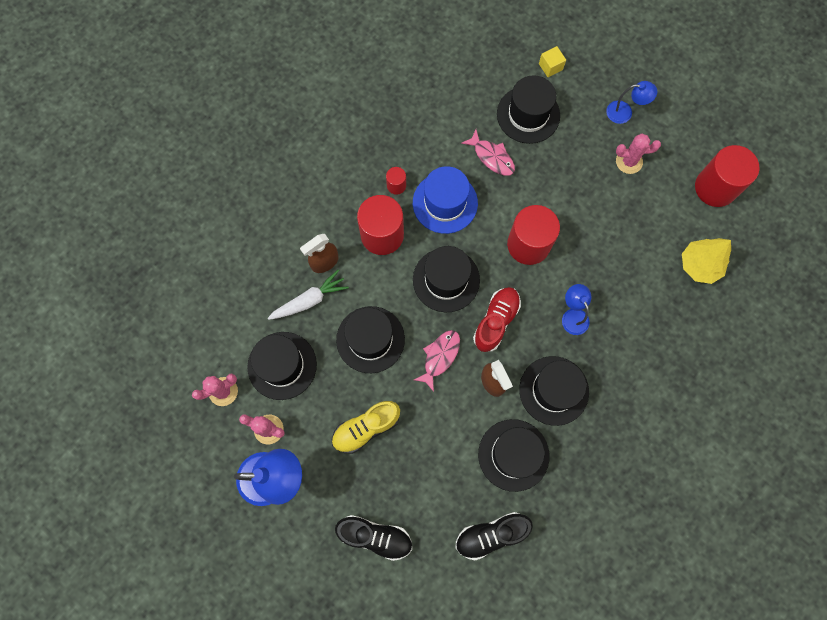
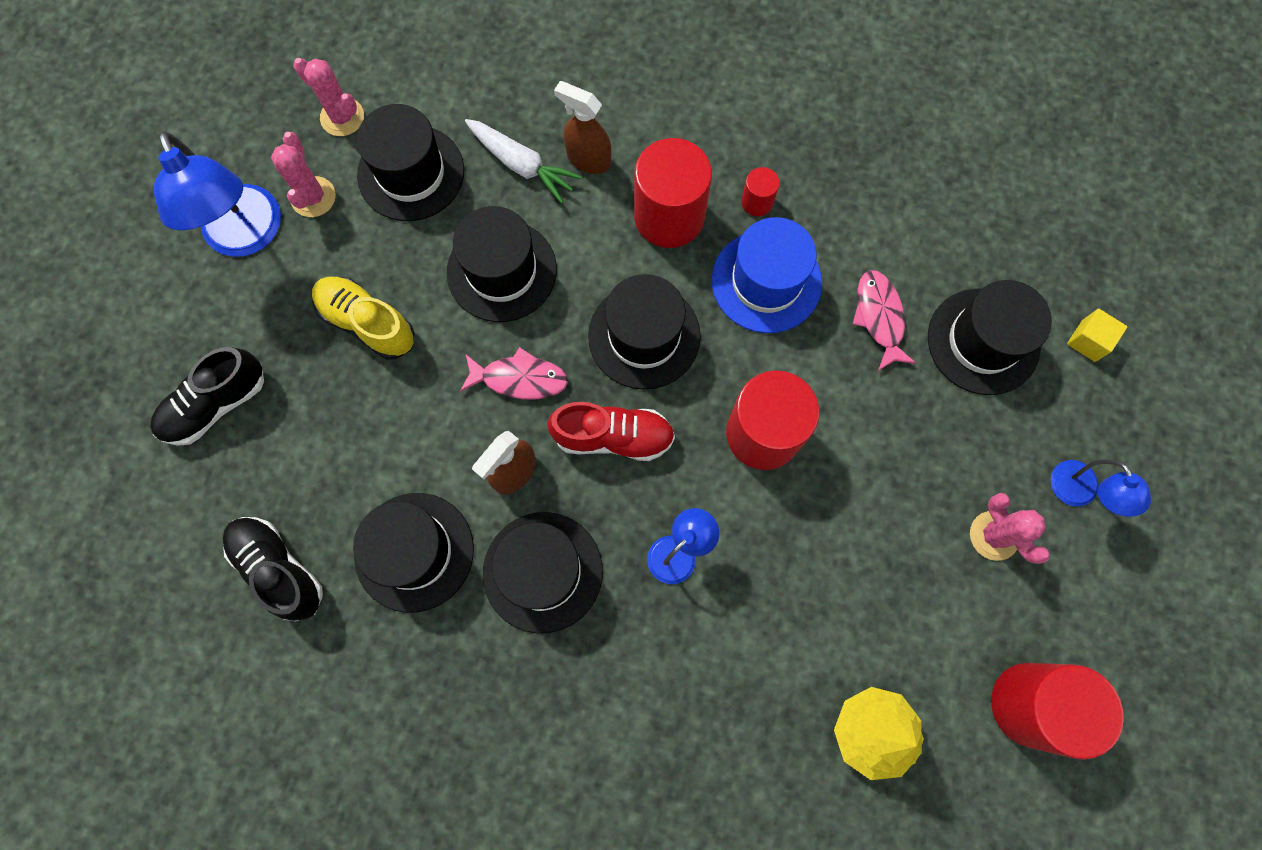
camera: 65 degrees right, 0 degrees up
black shoe [335,515,412,561] -> black shoe turned 60 degrees clockwise [150,347,264,446]
pink fish [461,130,515,176] -> pink fish turned 150 degrees clockwise [853,270,916,371]

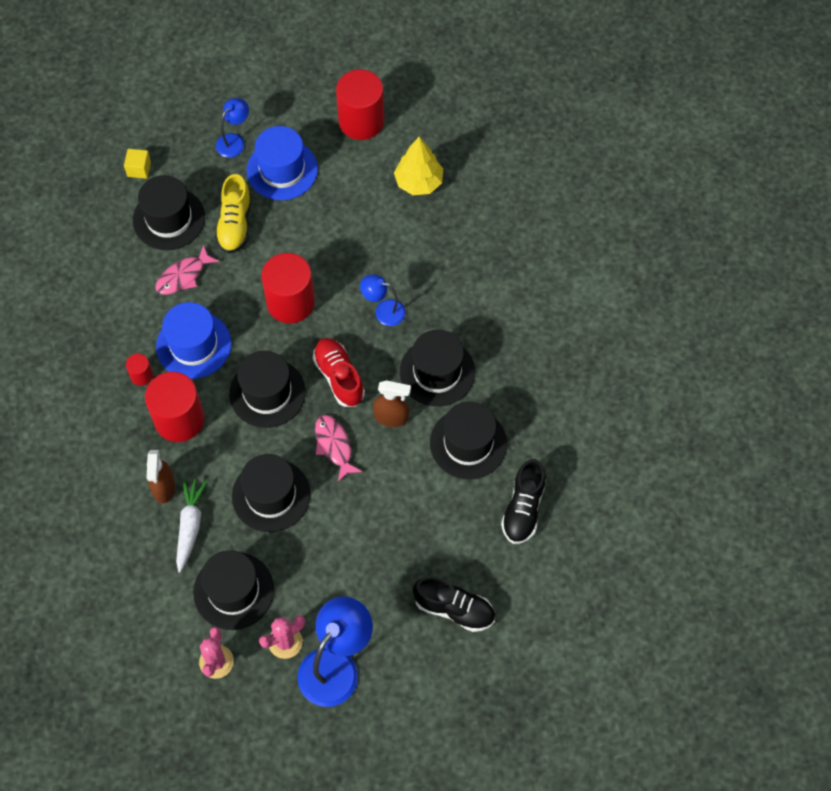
camera: 120 degrees left, 10 degrees down
yellow shoe [312,277,415,360] -> yellow shoe moved to [215,174,251,254]
pink cactus [970,493,1050,564] -> blue hat [247,126,318,200]

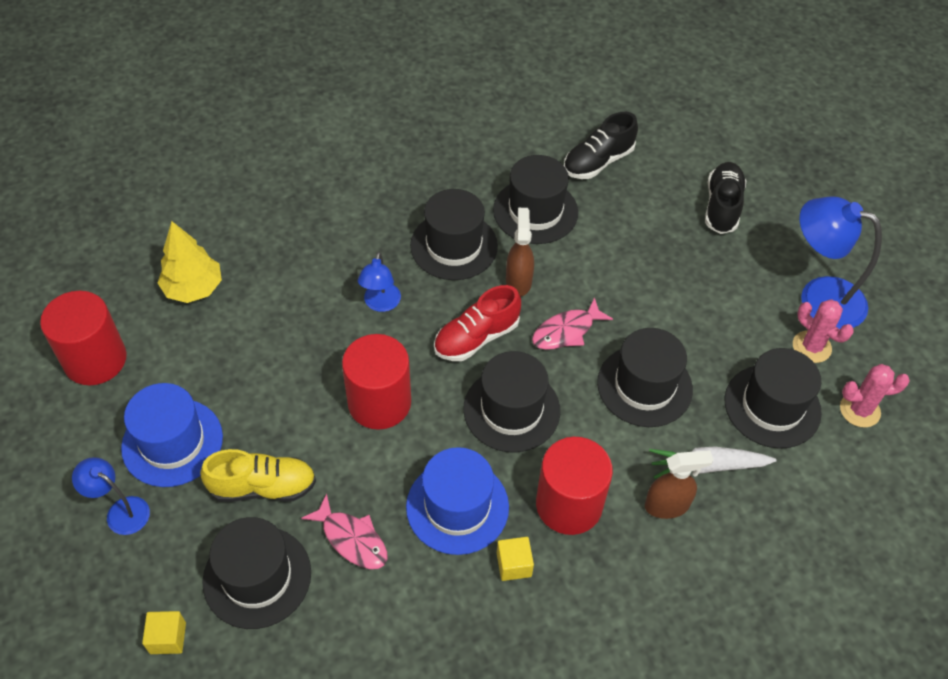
camera: 100 degrees left, 10 degrees down
red cylinder [126,354,153,386] -> yellow cube [497,537,534,581]
black shoe [501,459,546,544] -> black shoe turned 135 degrees clockwise [564,112,638,179]

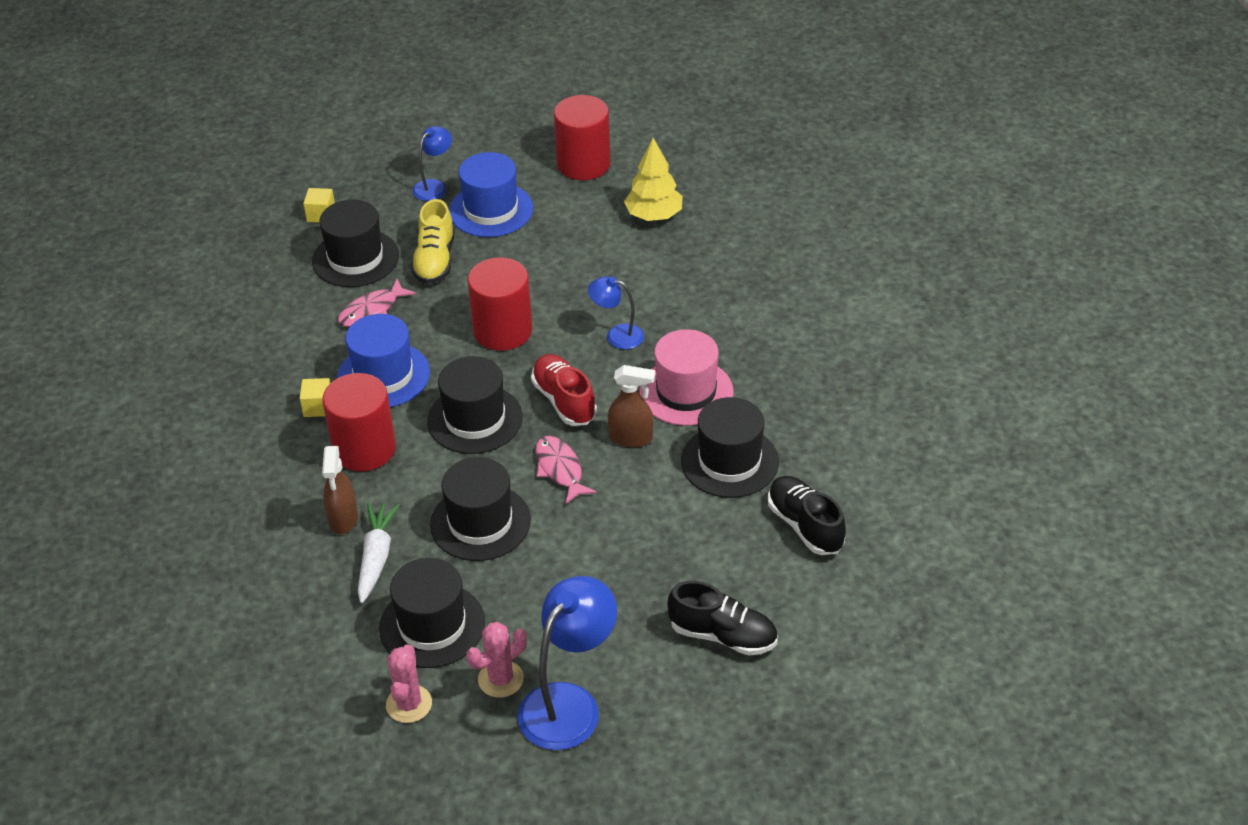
camera: 100 degrees right, 10 degrees down
black hat [410,189,498,280] -> pink hat [639,329,734,426]

